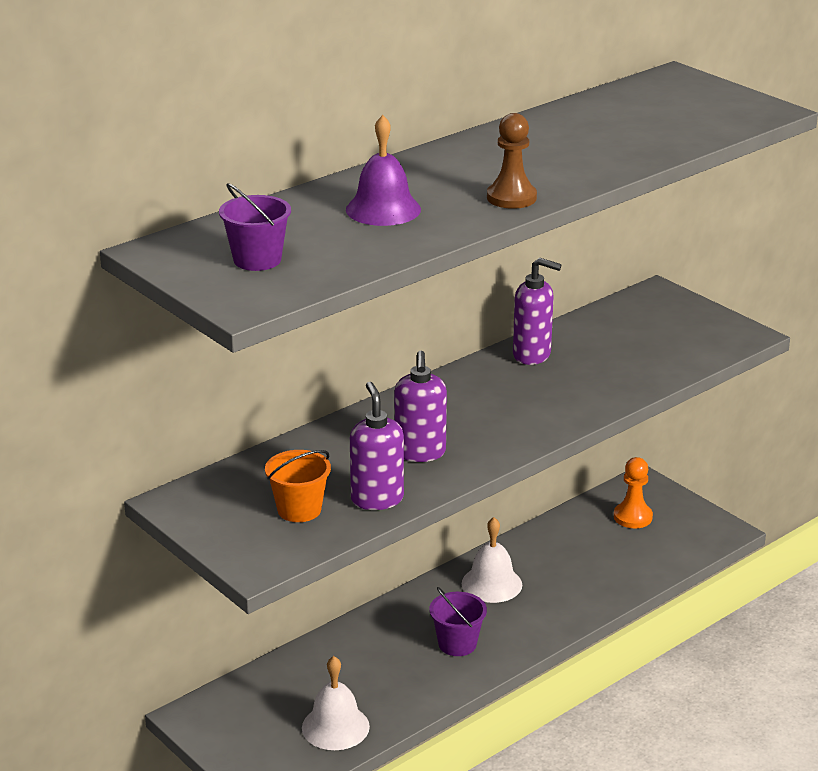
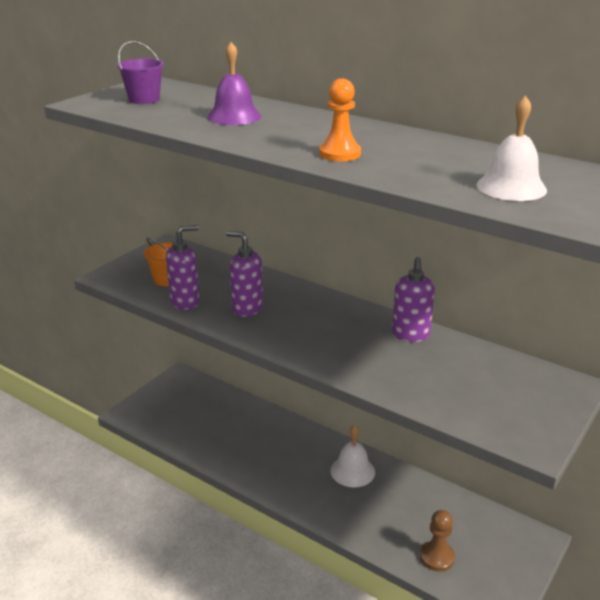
camera: 75 degrees right, 0 degrees up
white bell [302,656,370,750] -> white bell moved to [476,95,547,201]
purple soap dispenser [394,351,447,462] -> purple soap dispenser turned 45 degrees clockwise [226,231,263,317]
purple bucket [429,587,487,656] -> none
brown pawn [487,113,537,209] -> brown pawn moved to [420,510,455,572]
orange pawn [614,457,653,528] -> orange pawn moved to [319,78,361,161]

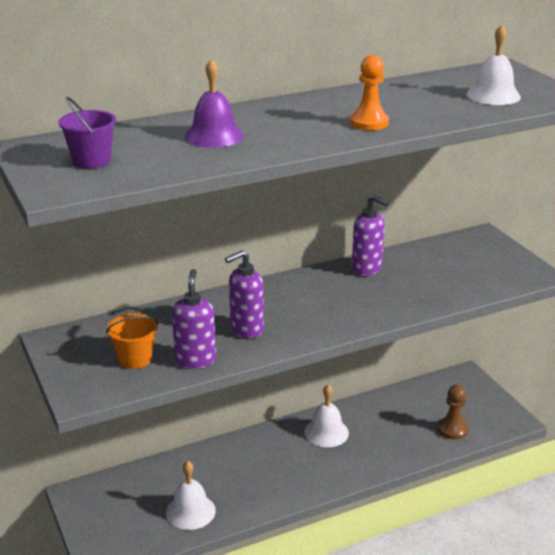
camera: 60 degrees left, 0 degrees up
none -> white bell [166,461,216,530]

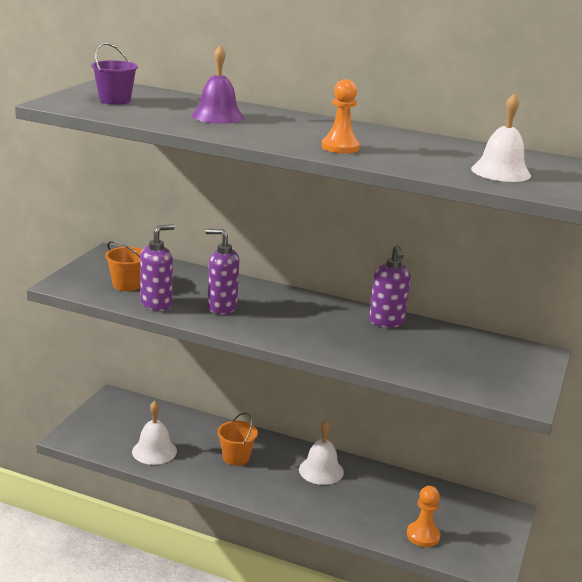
camera: 45 degrees right, 5 degrees down
brown pawn [438,385,468,439] -> orange pawn [407,486,440,547]
none -> orange bucket [217,412,258,466]

